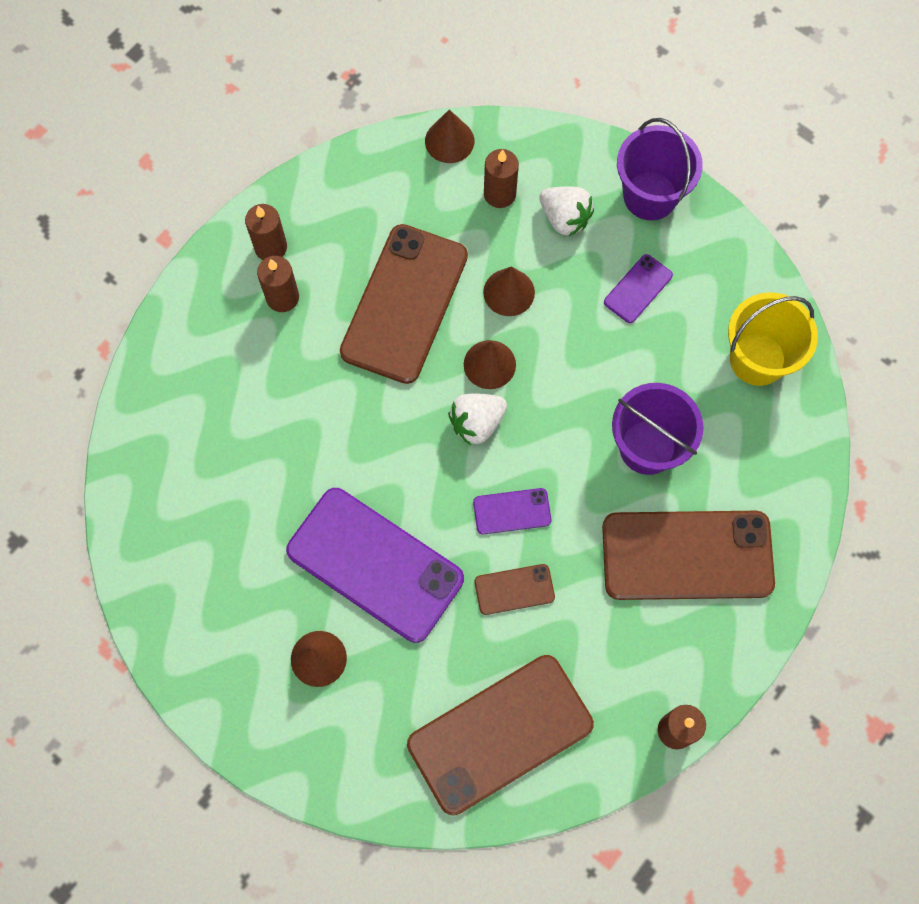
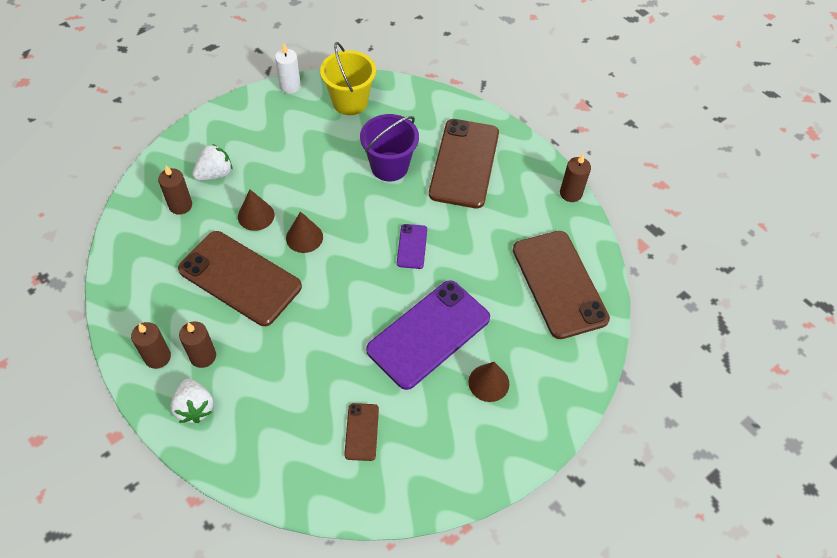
camera: 80 degrees left, 15 degrees down
brown cone [425,110,475,163] -> none
white strawberry [448,394,507,445] -> white strawberry moved to [171,379,214,423]
brown phone [475,564,555,615] -> brown phone moved to [344,403,379,461]
purple phone [604,254,673,323] -> none
purple bucket [617,118,703,220] -> none
none -> white candle [275,43,301,94]

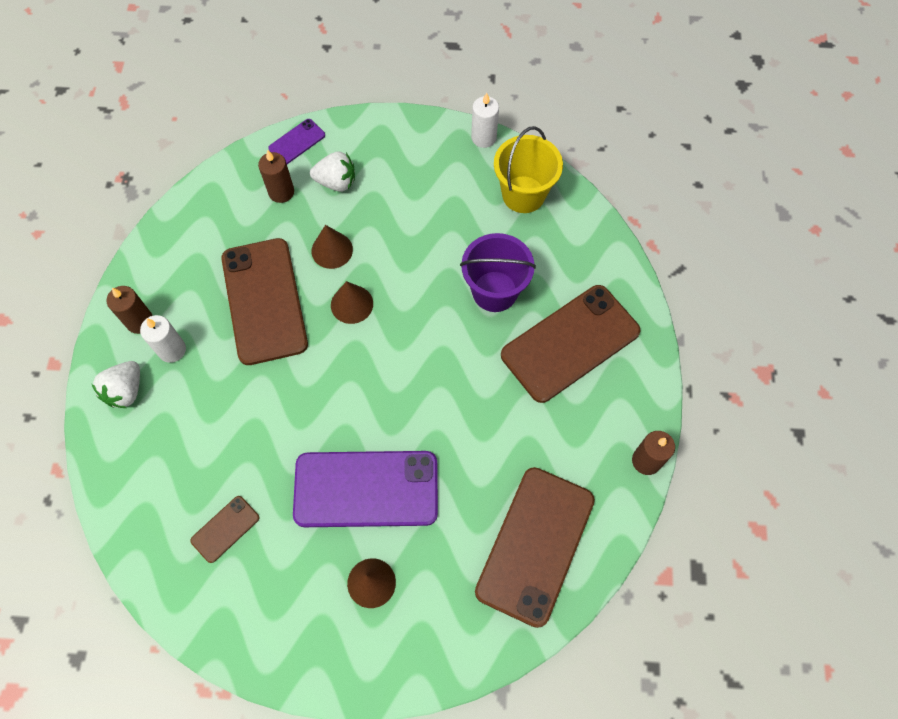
camera: 45 degrees right, 10 degrees up
brown candle [179,321,216,368] -> white candle [140,315,186,363]
purple phone [397,224,427,269] -> purple phone moved to [268,119,325,164]

